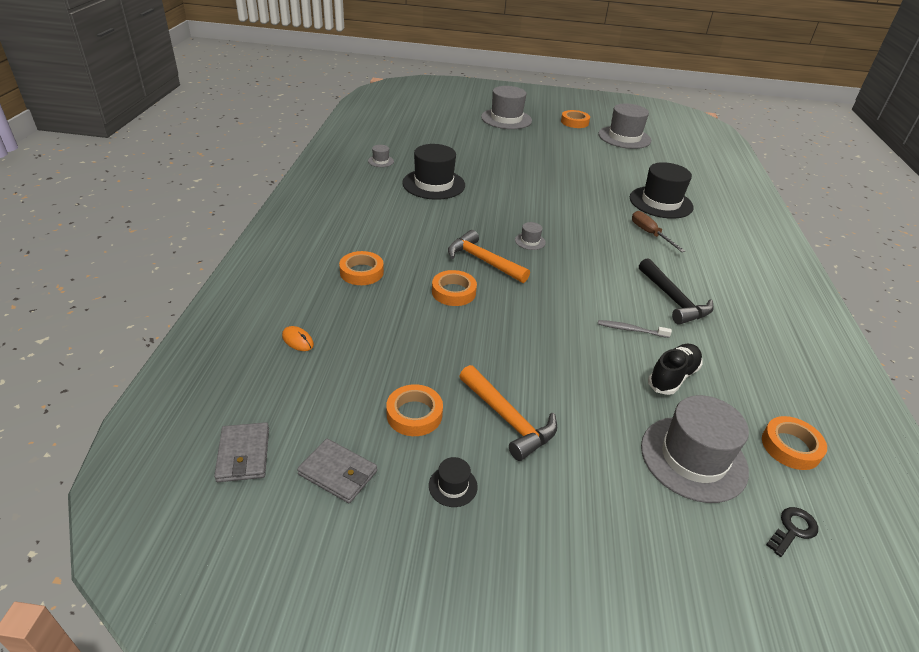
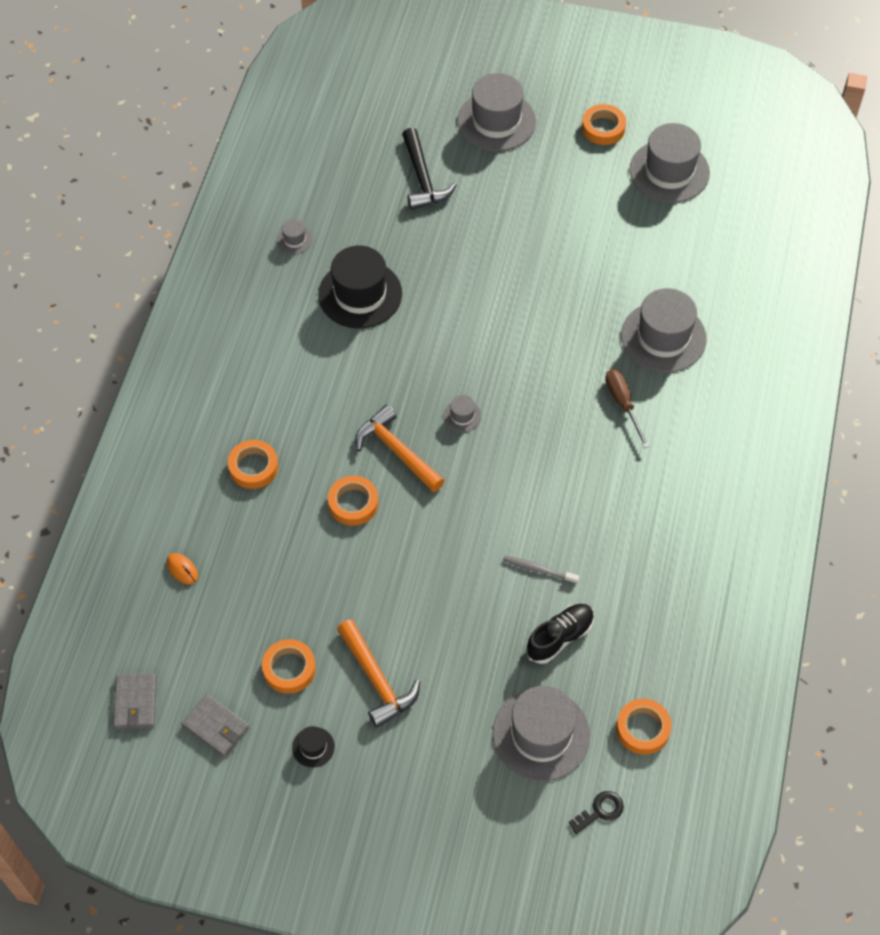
camera: 10 degrees right, 20 degrees up
black hat [630,162,693,219] -> grey hat [621,288,707,373]
black hammer [639,258,714,325] -> black hammer moved to [402,128,457,210]

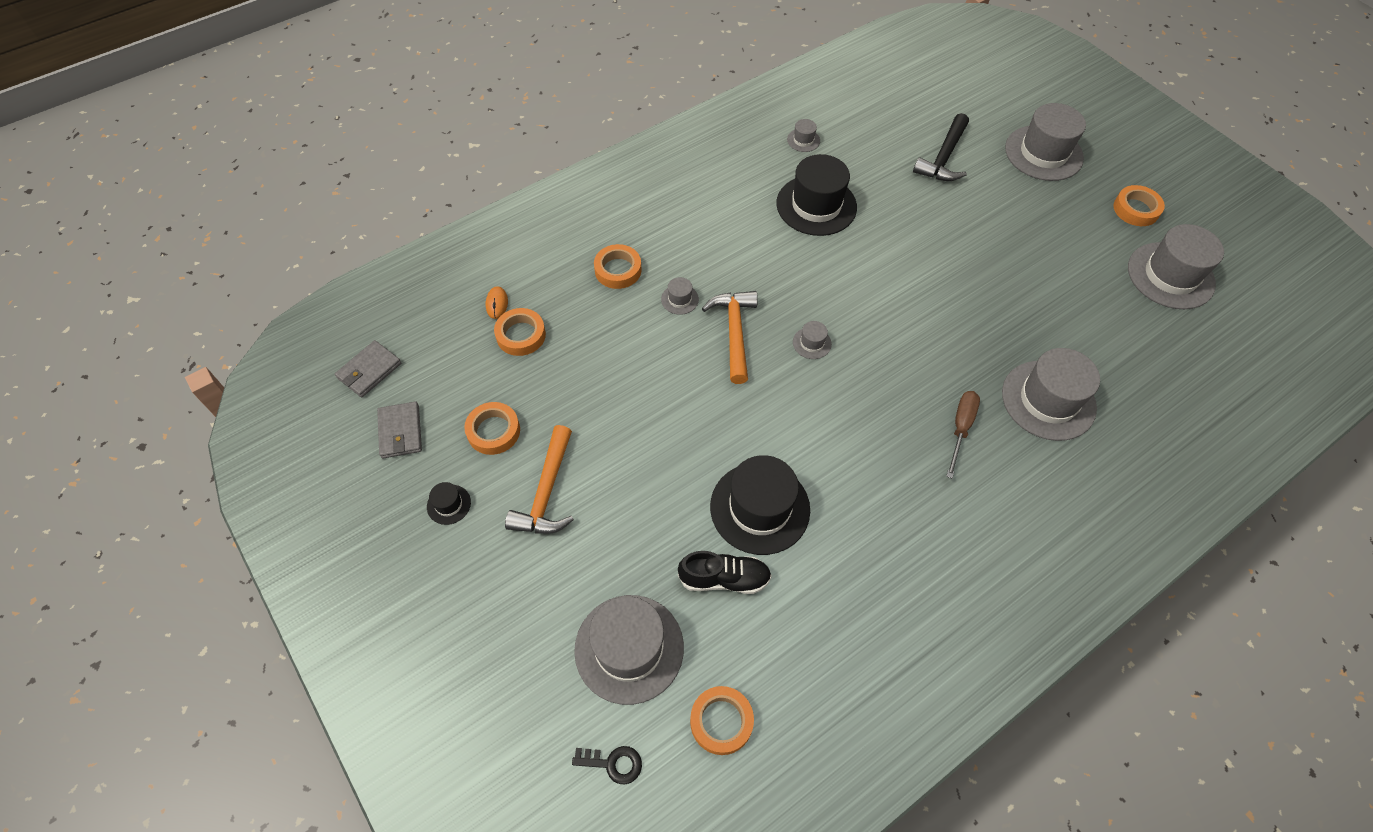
camera: 40 degrees right, 0 degrees up
orange tape [328,476,378,526] -> orange tape moved to [494,308,546,356]
grey toothbrush [503,556,579,584] -> black hat [710,455,810,555]
none -> grey hat [661,277,699,315]

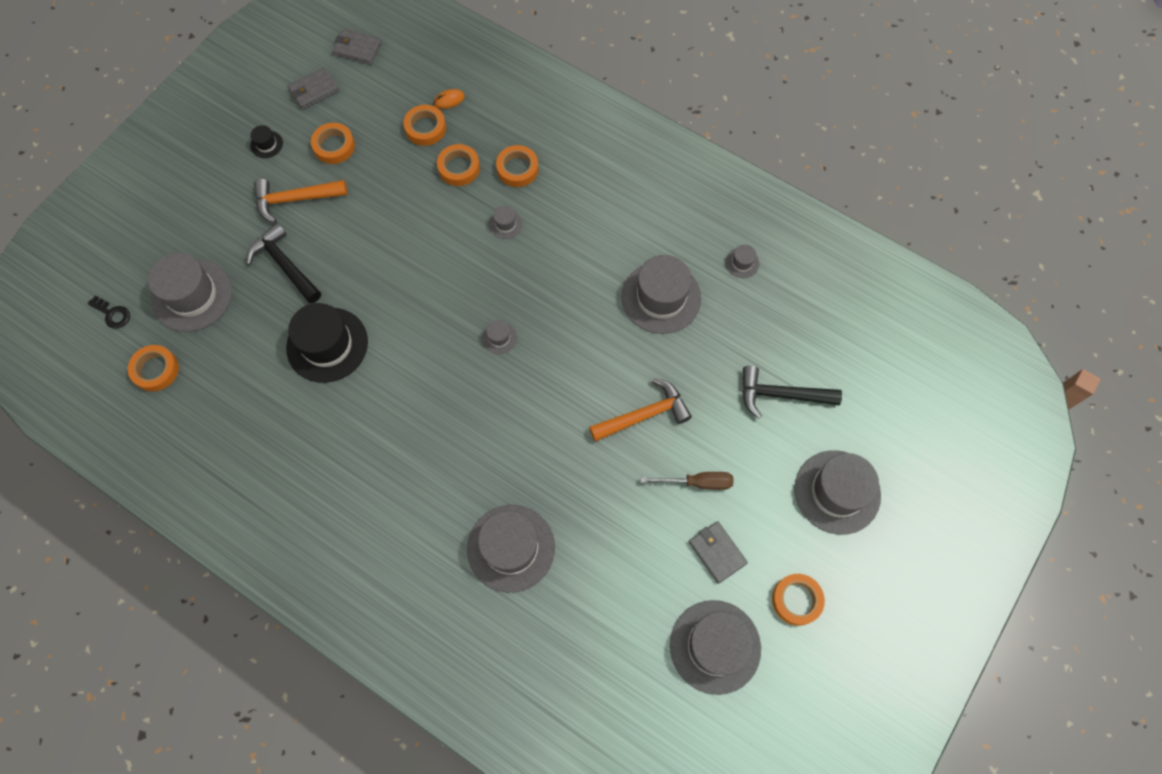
camera: 70 degrees right, 10 degrees up
black key [572,746,642,784] -> black key turned 45 degrees counterclockwise [87,295,130,329]
black shoe [678,551,772,594] -> none
orange hammer [702,291,758,384] -> orange hammer moved to [589,378,692,441]
black hat [776,154,857,236] -> grey hat [622,255,701,334]
brown screwdriver [946,391,980,478] -> brown screwdriver moved to [641,472,733,490]
none -> black hammer [246,223,321,303]
none -> orange tape [437,144,480,186]
none -> grey wallet [689,521,748,584]

